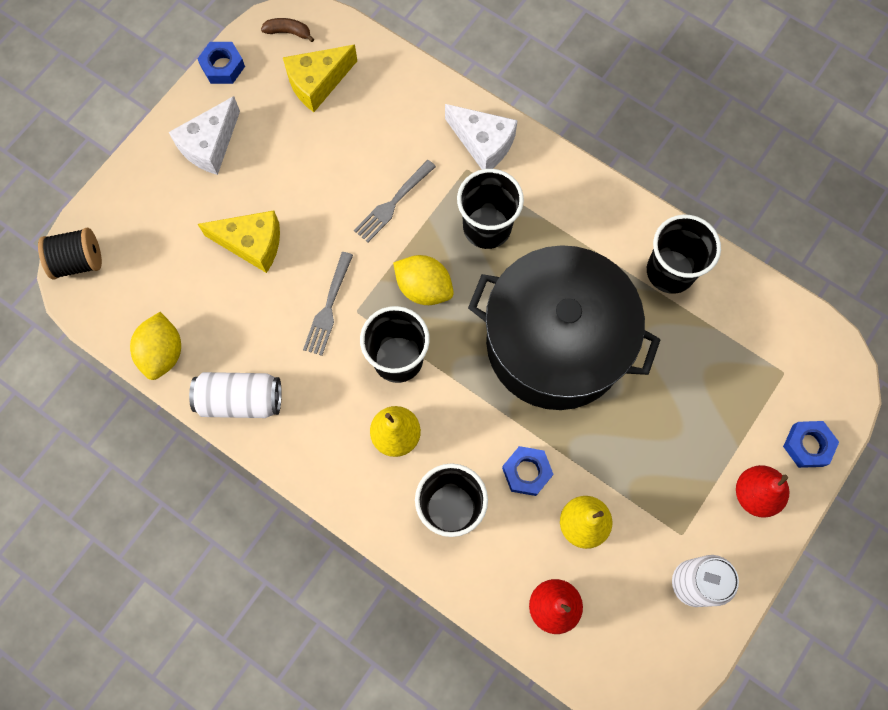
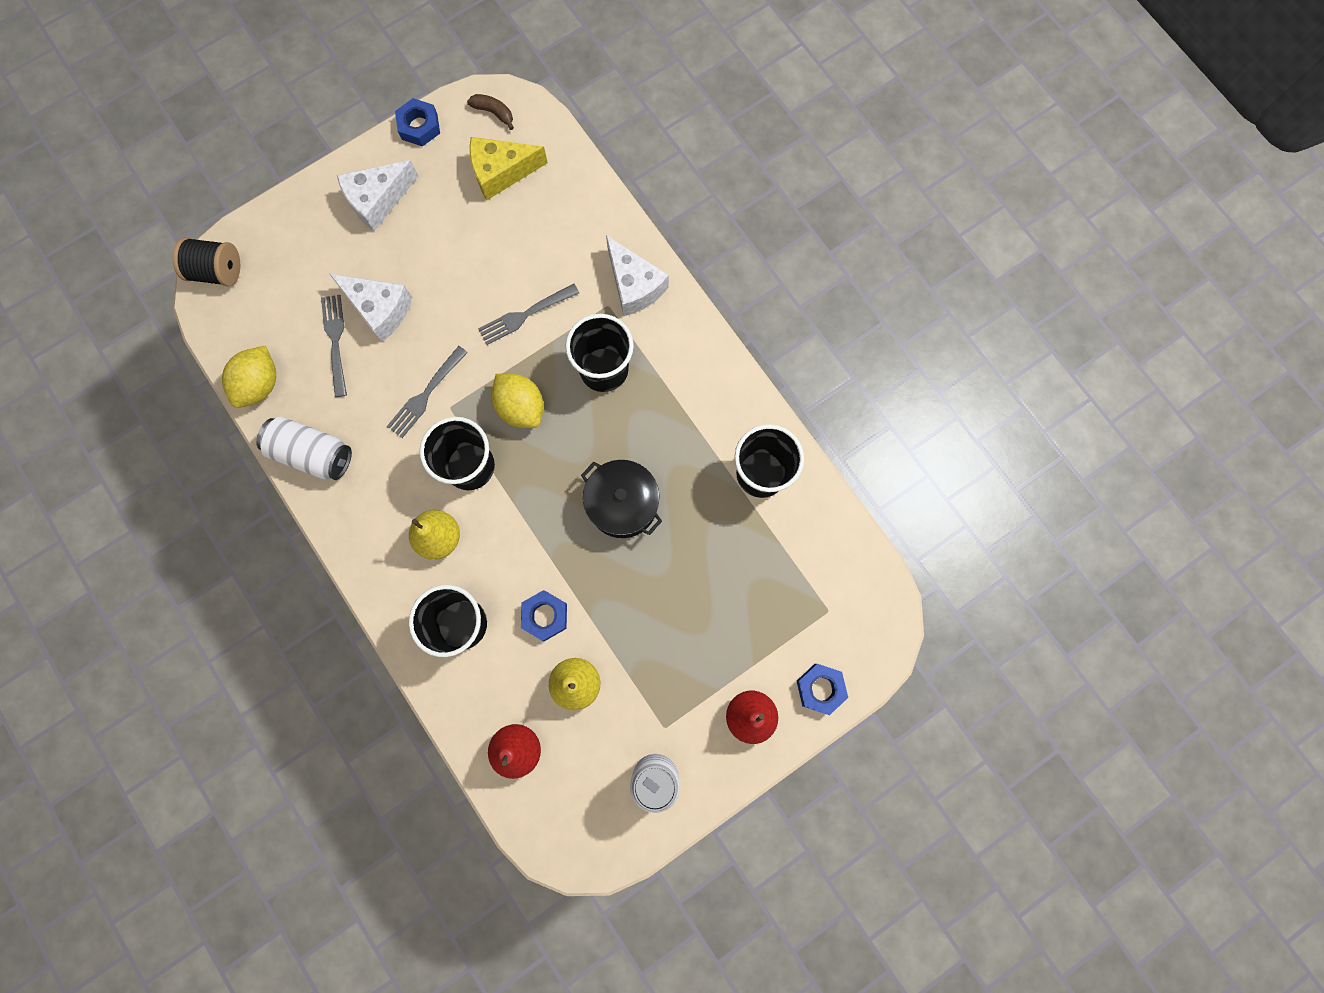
camera: 20 degrees right, 5 degrees up
yellow cheese [198,211,280,273] -> white cheese [330,274,413,342]
black pot [468,245,661,410] -> black pot [581,460,662,538], size x0.50
none -> grey fork [321,295,347,397]

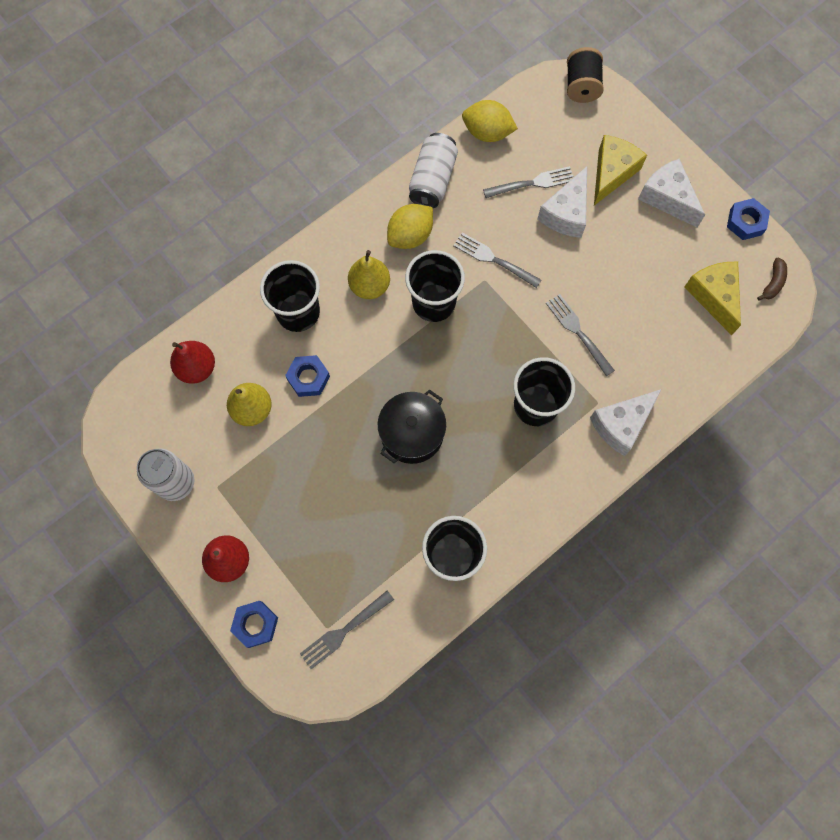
camera: 85 degrees right, 5 degrees down
yellow lemon [492,374,543,428] -> yellow lemon moved to [387,204,433,249]
none -> grey fork [300,591,394,669]
none -> yellow cheese [594,135,647,205]

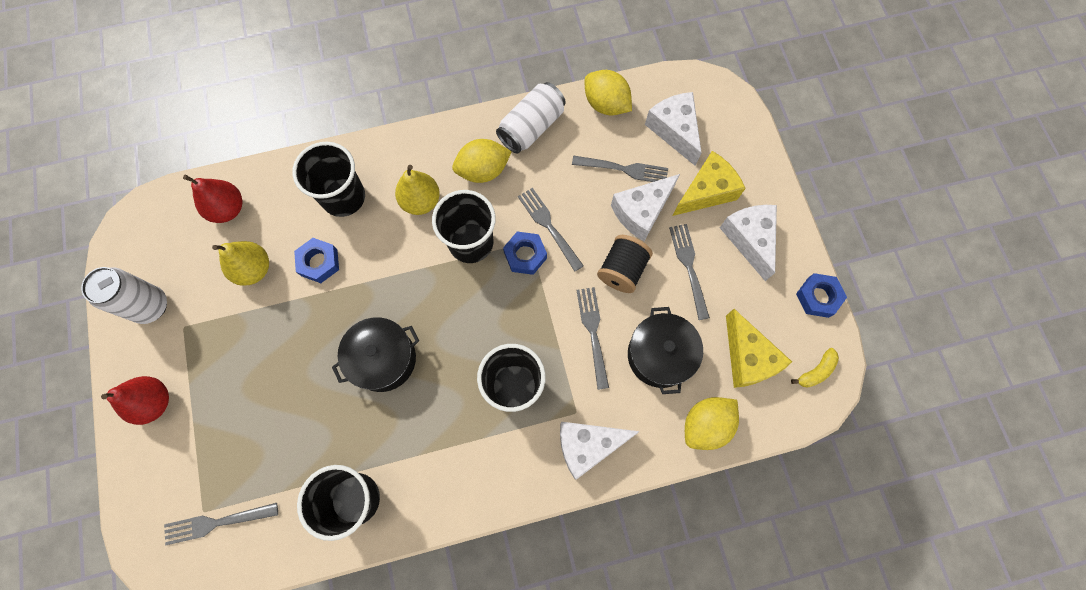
camera: 25 degrees right, 0 degrees up
blue nut [230,601,278,648] -> blue nut moved to [503,232,547,275]
black spool [567,47,604,103] -> black spool moved to [597,235,653,293]
yellow cheese [684,262,741,335] -> yellow cheese turned 150 degrees clockwise [726,309,792,388]
brown banana [757,258,787,301] -> yellow banana [791,348,839,387]
none -> black pot [628,307,703,394]
none -> white cheese [645,92,702,165]
none -> grey fork [669,224,710,320]
none -> yellow lemon [685,397,739,450]

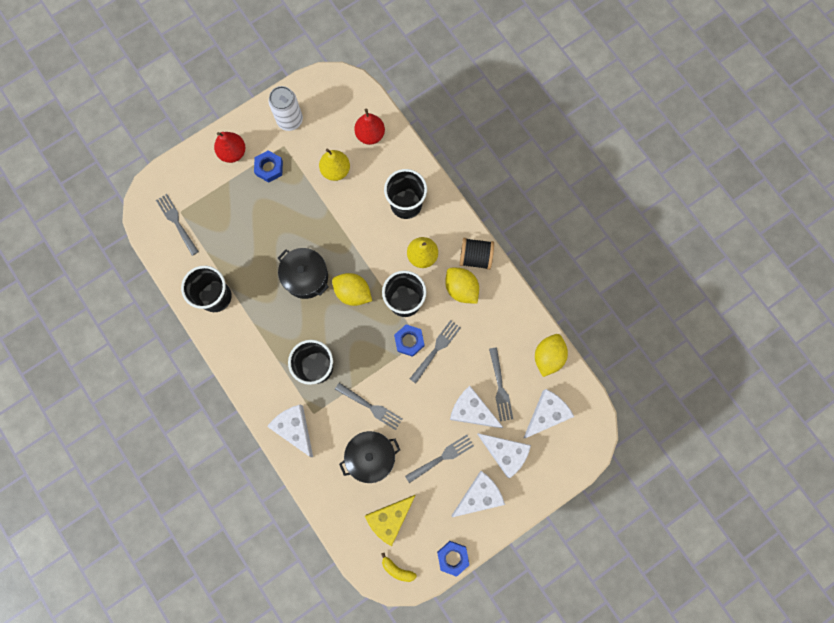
camera: 70 degrees right, 5 degrees up
blue nut [294,238,339,283] -> blue nut moved to [254,150,283,183]
white can [496,82,566,154] -> none
grey fork [576,287,609,390] -> grey fork turned 60 degrees clockwise [335,383,402,430]
black spool [597,235,653,293] -> black spool moved to [460,238,494,270]
yellow cheese [673,151,746,216] -> white cheese [477,433,531,478]
yellow lemon [685,397,739,450] -> yellow lemon moved to [332,273,372,306]

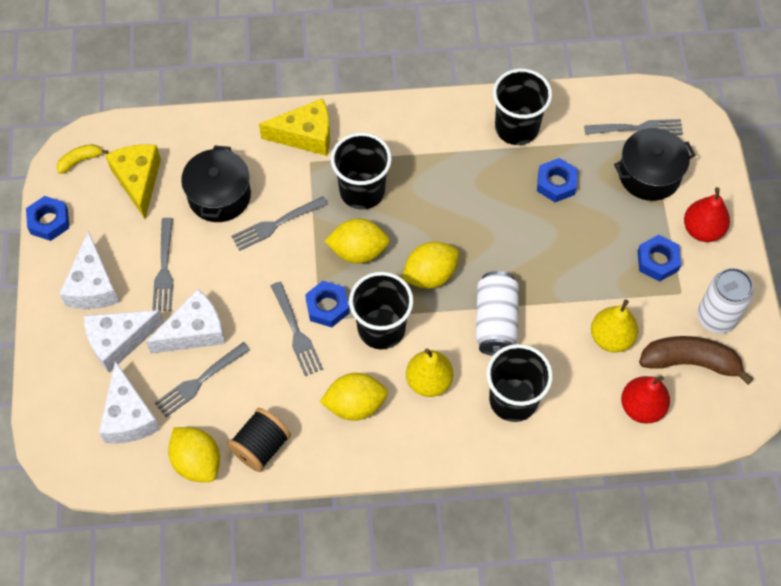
camera: 120 degrees right, 15 degrees down
white cheese [267,405,313,457] -> yellow cheese [259,98,330,156]
black pot [278,248,328,299] -> black pot moved to [614,128,695,201]
black spool [460,238,494,270] -> black spool moved to [227,408,291,472]
grey fork [489,347,513,421] -> grey fork turned 60 degrees counterclockwise [155,342,250,417]
none -> yellow lemon [325,219,390,264]
none -> white can [476,271,519,356]
none -> blue nut [537,158,578,202]
none -> brown banana [639,336,754,384]

